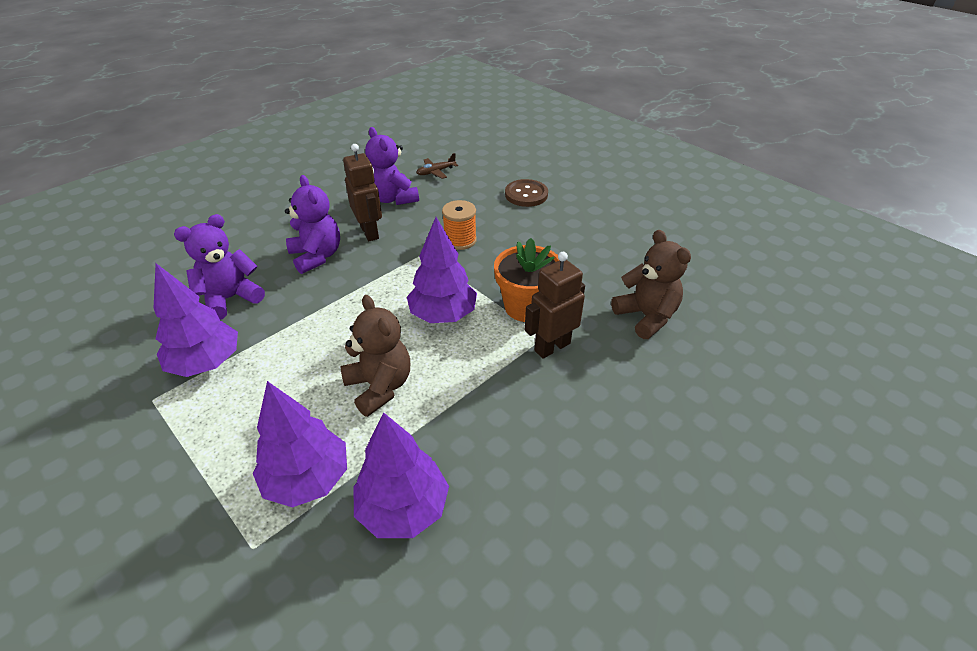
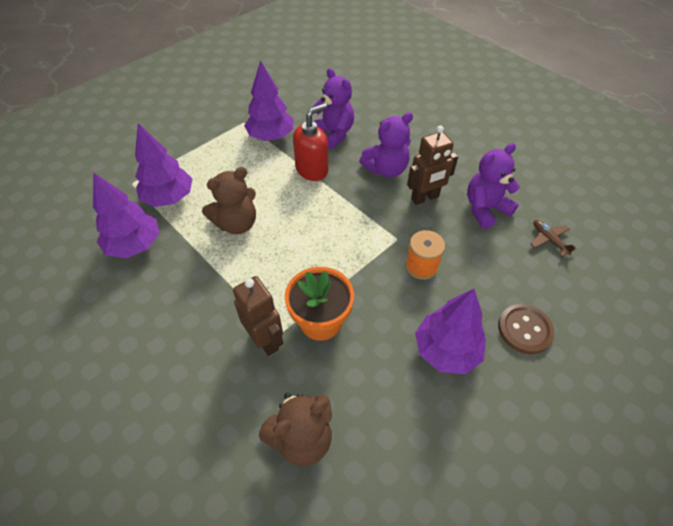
camera: 90 degrees right, 10 degrees up
purple tree [407,217,477,323] -> purple tree moved to [415,289,486,374]
none -> red soap dispenser [293,103,328,181]

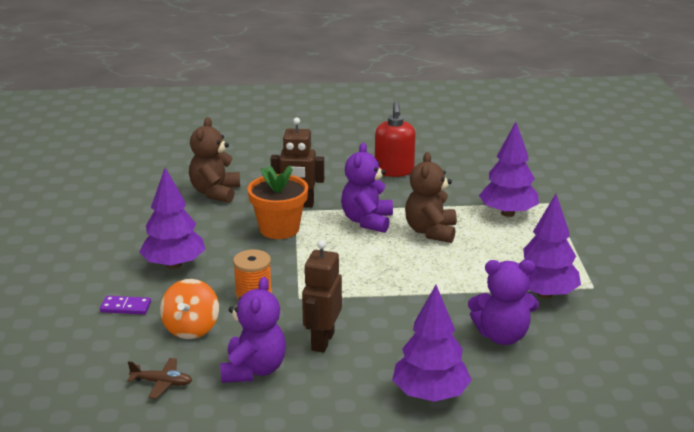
camera: 130 degrees right, 25 degrees down
purple tree [93,172,159,258] -> purple tree moved to [392,285,472,402]
red soap dispenser [293,103,328,181] -> red soap dispenser moved to [375,101,415,177]
purple teddy bear [359,112,413,178] -> purple teddy bear moved to [341,143,393,233]
brown button [498,304,555,354] -> purple domino [100,296,151,315]
none -> orange spinning top [160,279,219,339]

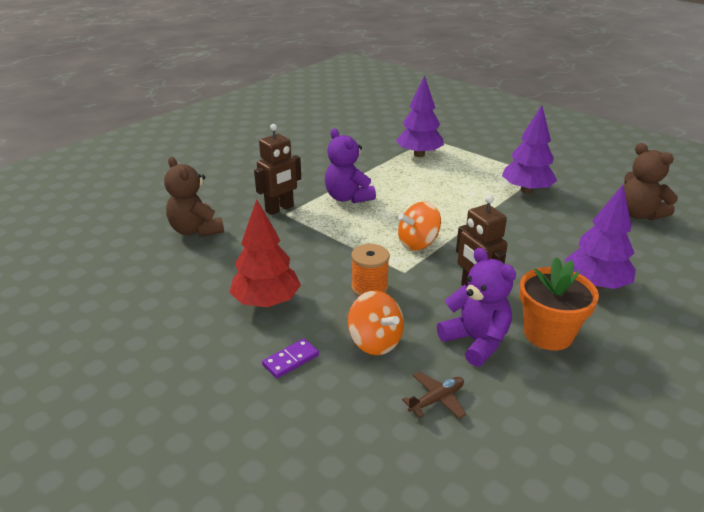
camera: 45 degrees left, 5 degrees up
purple tree [139,168,205,269] -> red tree [229,199,301,307]
orange flower pot [248,165,308,239] -> orange flower pot moved to [519,257,599,351]
red soap dispenser [375,101,415,177] -> none
brown teddy bear [405,152,457,243] -> brown teddy bear moved to [624,143,678,220]
purple teddy bear [468,260,539,345] -> none
none -> orange spinning top [398,201,441,251]

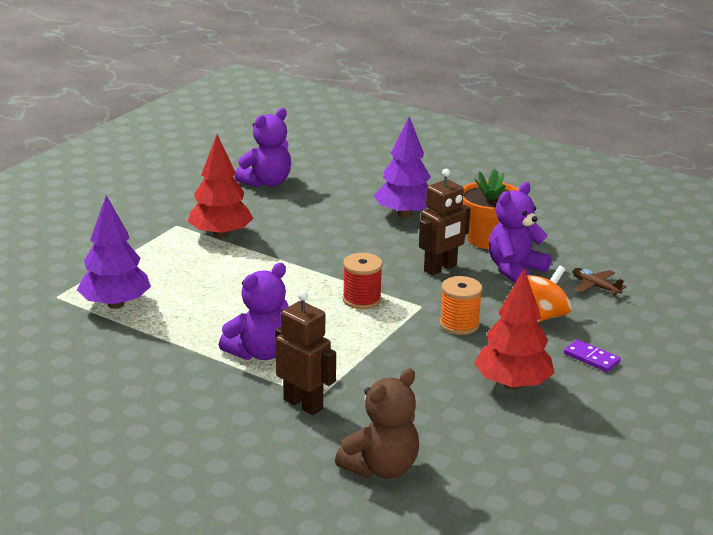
camera: 100 degrees left, 5 degrees down
orange spinning top [398,201,441,251] -> red spool [343,253,383,309]
purple tree [502,105,557,194] -> red tree [187,134,253,239]
brown teddy bear [624,143,678,220] -> purple teddy bear [235,108,291,187]

